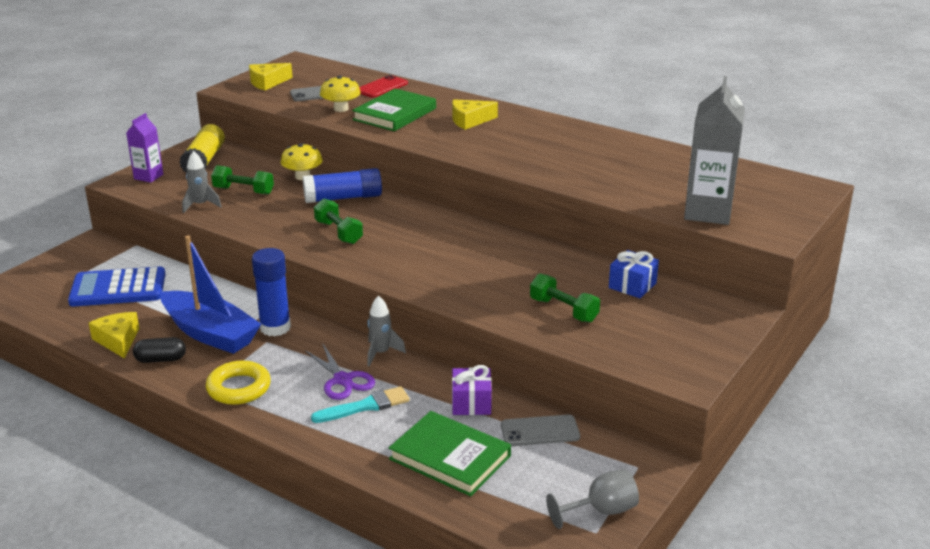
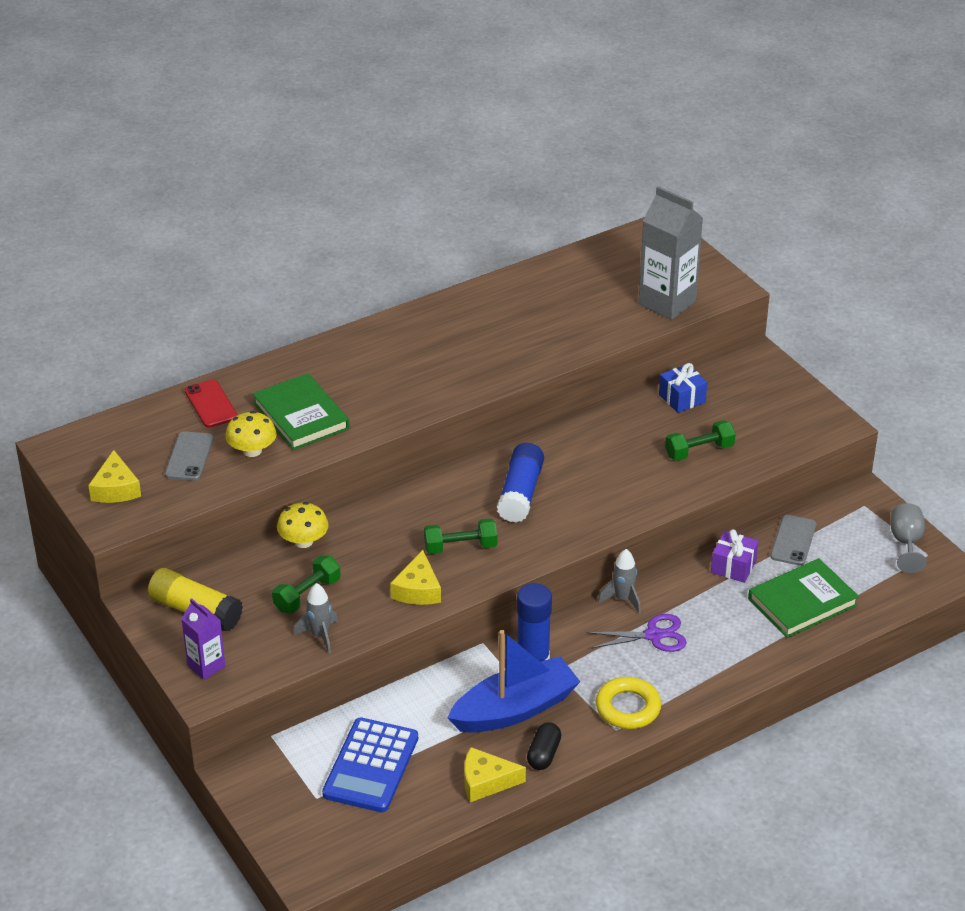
camera: 65 degrees left, 10 degrees up
blue glue stick [303,168,382,203] -> blue glue stick moved to [497,443,544,523]
turquoise brush [311,386,410,423] -> none
yellow cheese [452,99,498,130] -> yellow cheese moved to [390,550,441,605]

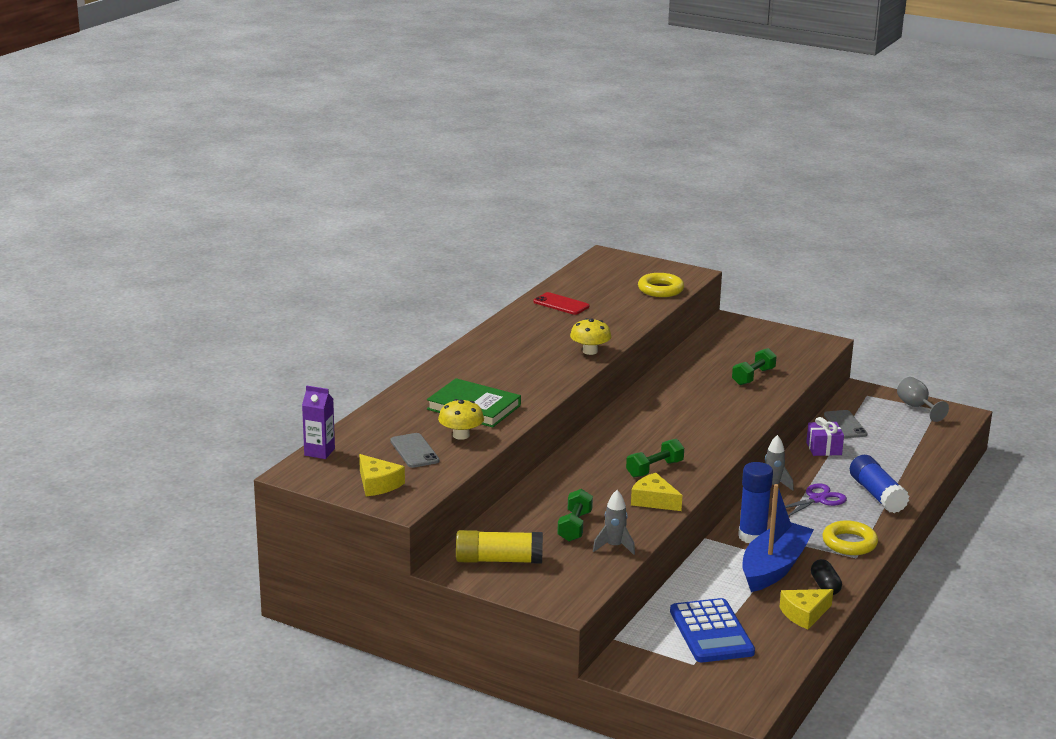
camera: 30 degrees left, 15 degrees down
purple carton [181,598,225,680] -> purple carton moved to [302,385,335,459]
red phone [185,380,238,428] -> red phone moved to [533,292,589,315]
yellow mushroom [277,502,329,548] -> yellow mushroom moved to [570,318,611,355]
yellow cheese [390,550,441,605] -> yellow cheese turned 150 degrees clockwise [631,473,682,511]
blue glue stick [497,443,544,523] -> blue glue stick moved to [850,455,909,513]
grey carton [639,186,703,320] -> yellow ring [638,273,684,297]
blue gift [659,363,707,413] -> none
green book [748,558,859,638] -> none

